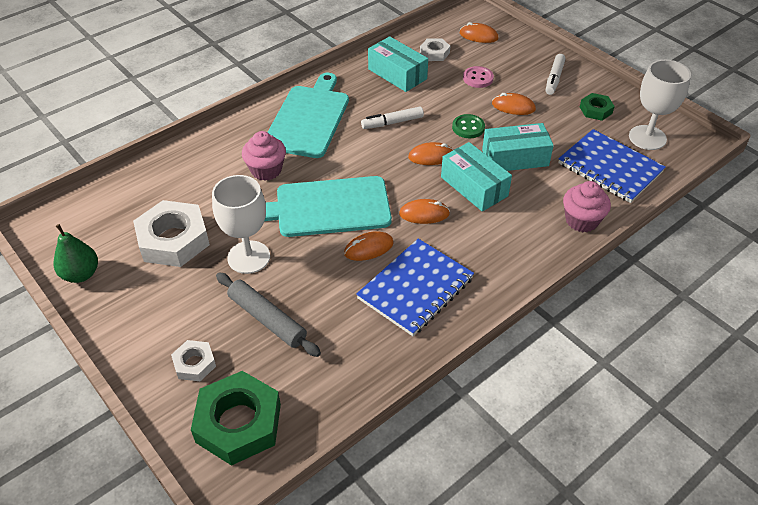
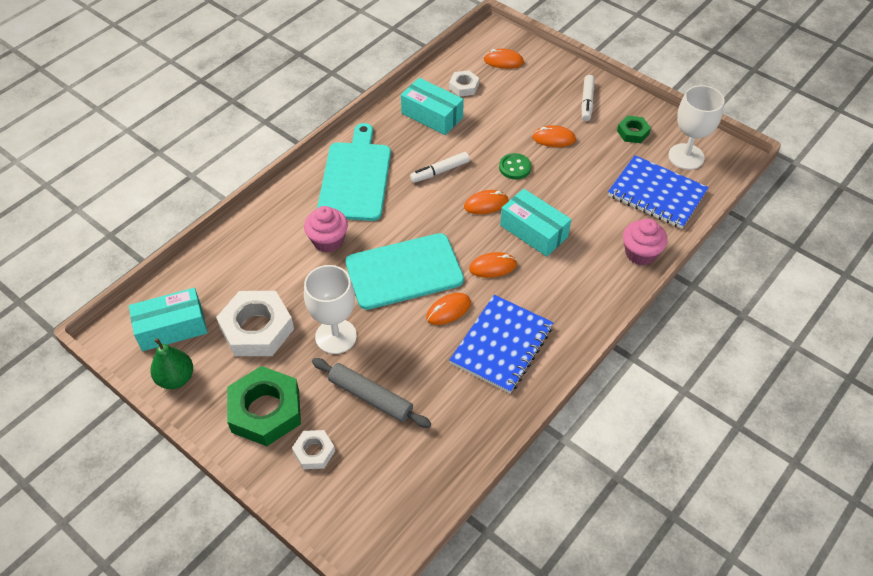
camera: 10 degrees left, 5 degrees up
green nut [191,371,281,466] -> green nut moved to [227,366,301,446]
pink button [463,66,494,88] -> none
turquoise box [482,123,554,171] -> turquoise box moved to [129,288,208,351]

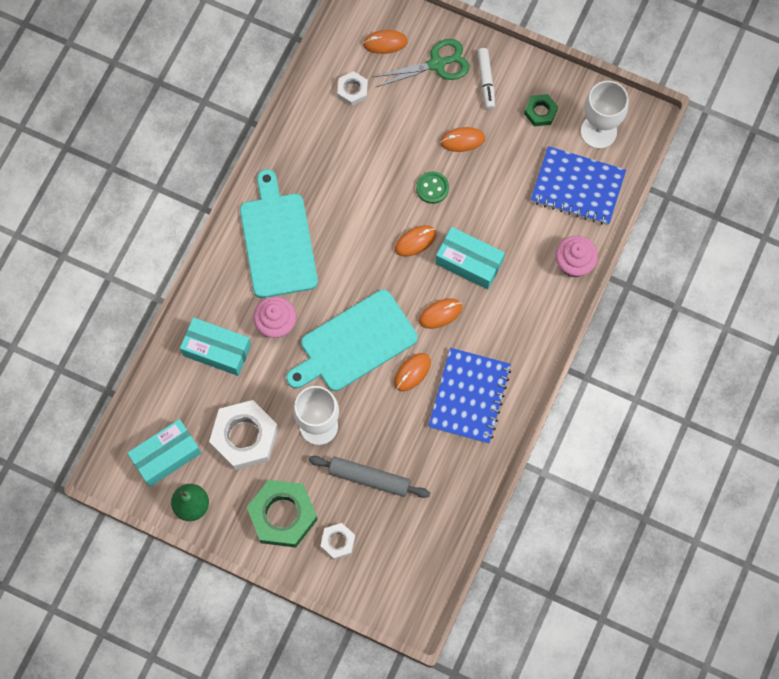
camera: 15 degrees left, 20 degrees up
turquoise box [401,78,464,135] -> turquoise box moved to [180,317,251,376]
white marker [410,152,470,183] -> none
none -> green scissors [373,39,469,87]

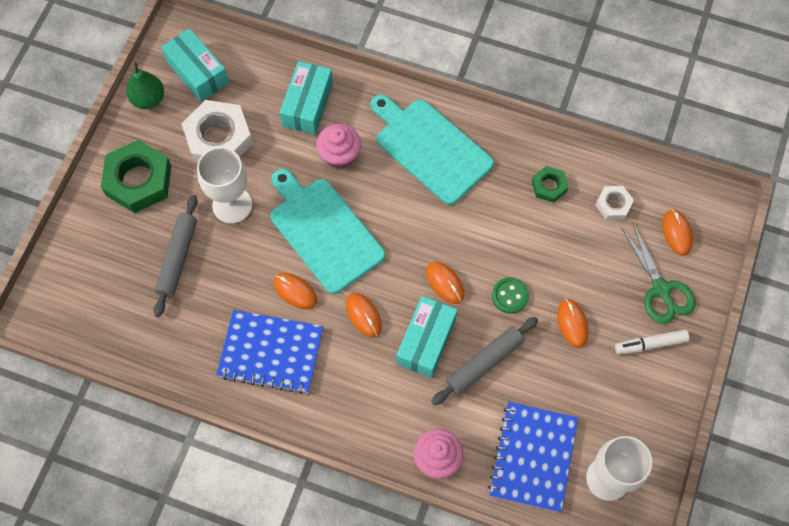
camera: 85 degrees right, 5 degrees down
turquoise cutting board [240,169,318,298] -> turquoise cutting board turned 120 degrees counterclockwise [371,94,494,205]
white nut [320,523,355,560] -> none
green nut [524,94,558,126] -> green nut moved to [532,166,568,203]
none -> grey rolling pin [431,317,538,405]

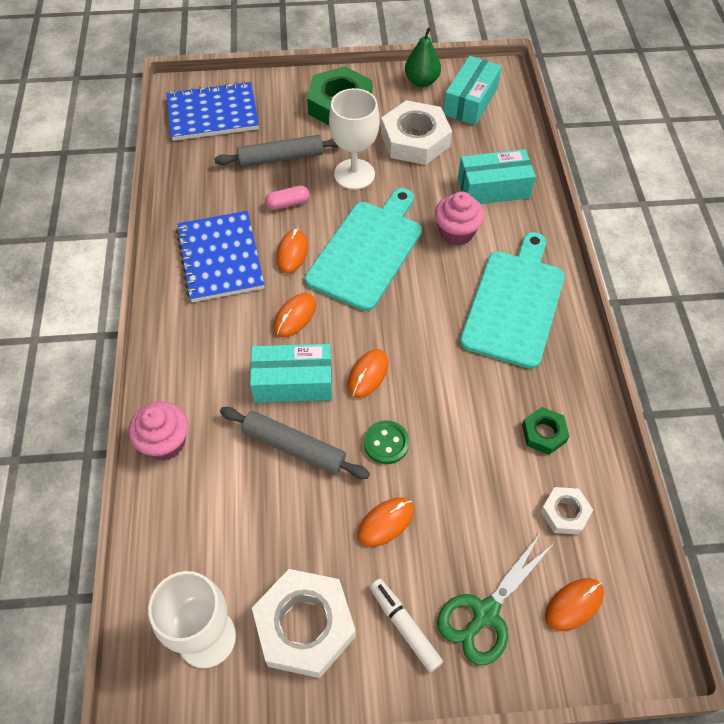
camera: 65 degrees right, 10 degrees down
blue notebook [488,402,578,513] -> blue notebook moved to [166,81,259,141]
none -> white nut [252,569,356,678]
none -> pink capsule [265,185,310,210]

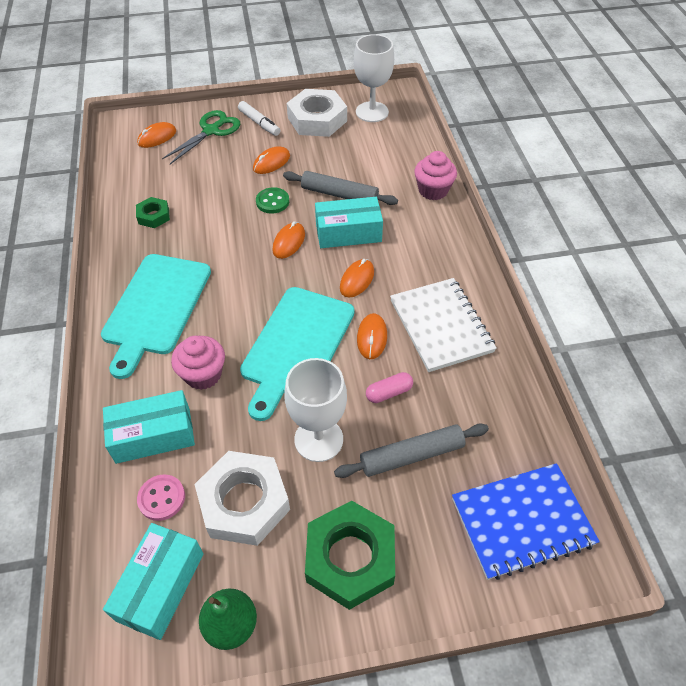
camera: 175 degrees right, 5 degrees down
blue notebook [176,211,265,302] -> white notebook [390,278,497,372]
white nut [540,487,593,535] -> none
none -> pink button [137,474,185,521]

